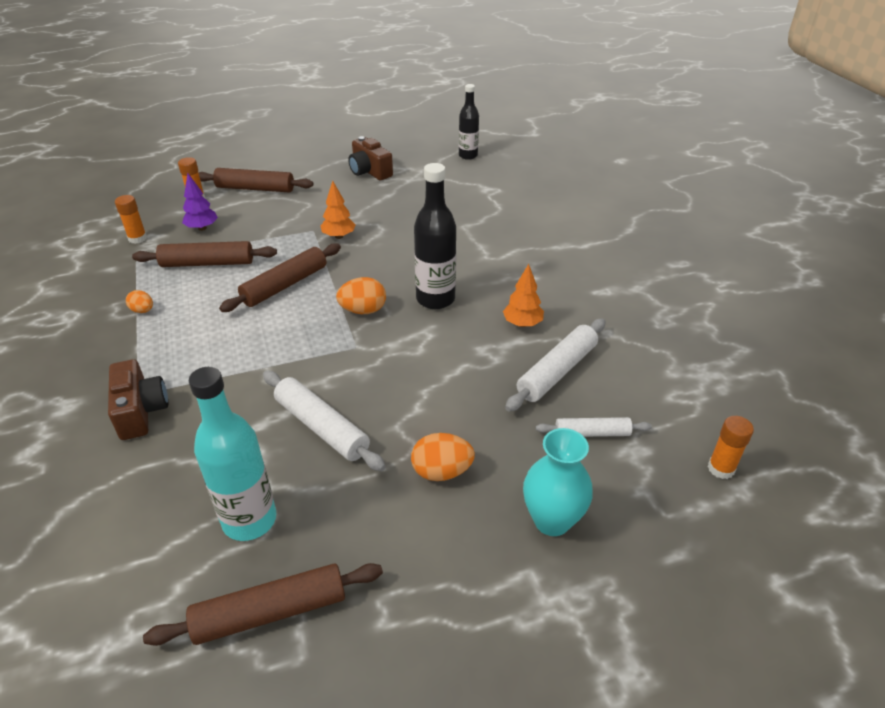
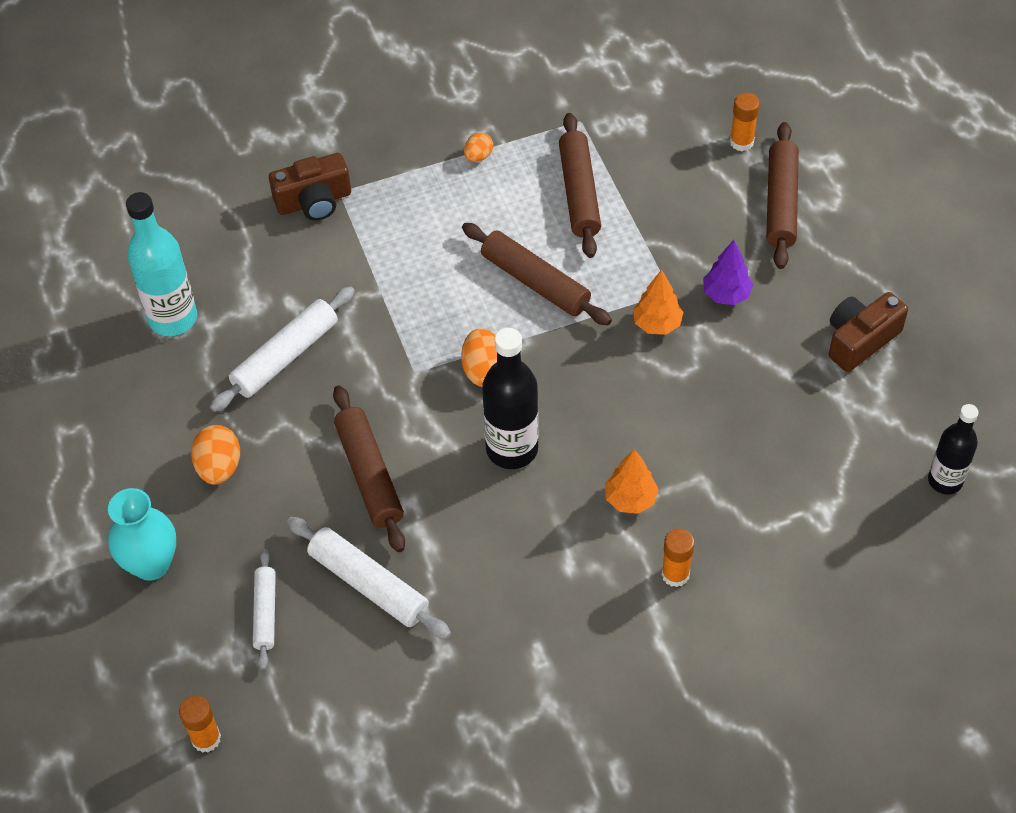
camera: 90 degrees right, 15 degrees up
orange glue stick [115,195,147,244] -> orange glue stick moved to [661,529,694,587]
brown rolling pin [143,563,383,646] -> brown rolling pin moved to [333,385,405,552]
purple tree [182,173,218,231] -> purple tree moved to [703,240,753,305]
orange tree [503,264,544,327] -> orange tree moved to [605,449,659,514]

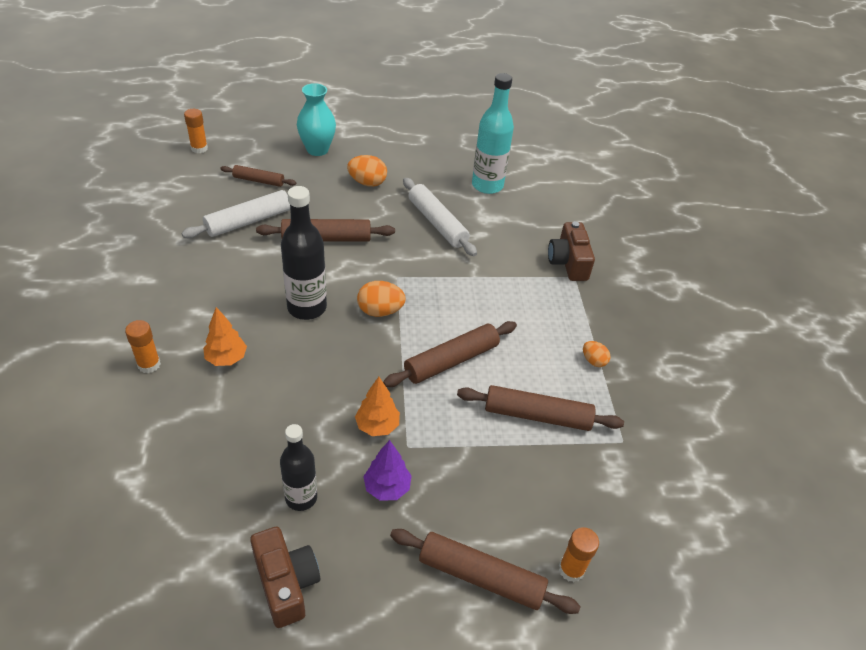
camera: 100 degrees right, 10 degrees down
white rolling pin [253,549,276,670] -> brown rolling pin [220,165,296,187]
black bottle [928,404,979,494] -> black bottle moved to [280,424,317,511]

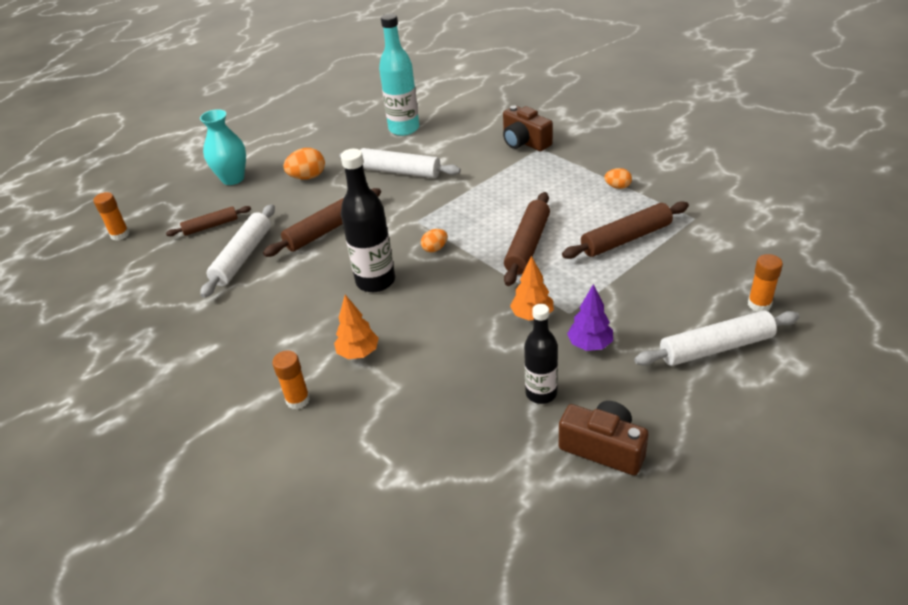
camera: 30 degrees left, 5 degrees down
orange egg [357,281,406,317] -> orange egg [421,229,448,252], size x0.61
brown rolling pin [390,529,581,614] -> white rolling pin [634,310,800,366]

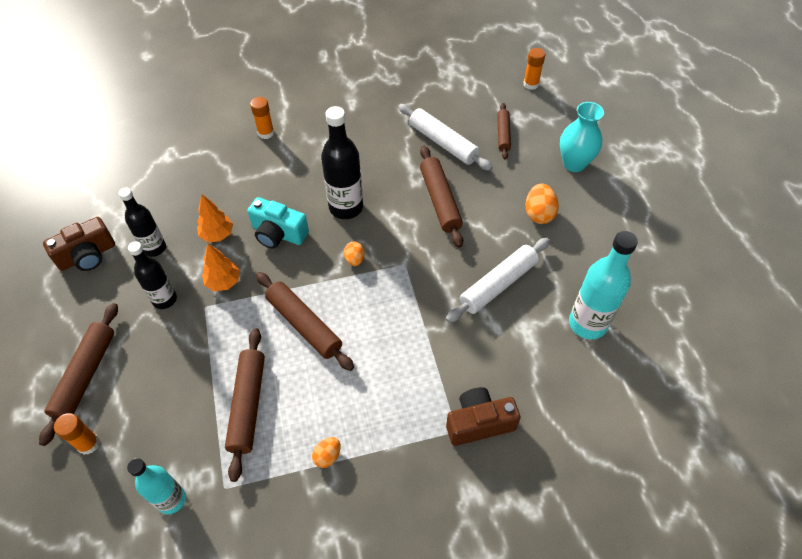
camera: 115 degrees right, 15 degrees up
orange tree [334,295,379,359] -> orange tree moved to [197,194,233,242]
purple tree [567,284,613,351] -> black bottle [128,241,177,309]
white rolling pin [634,310,800,366] -> brown rolling pin [39,303,118,446]
none -> turquoise bottle [127,458,186,514]
none -> turquoise camera [248,197,309,249]

